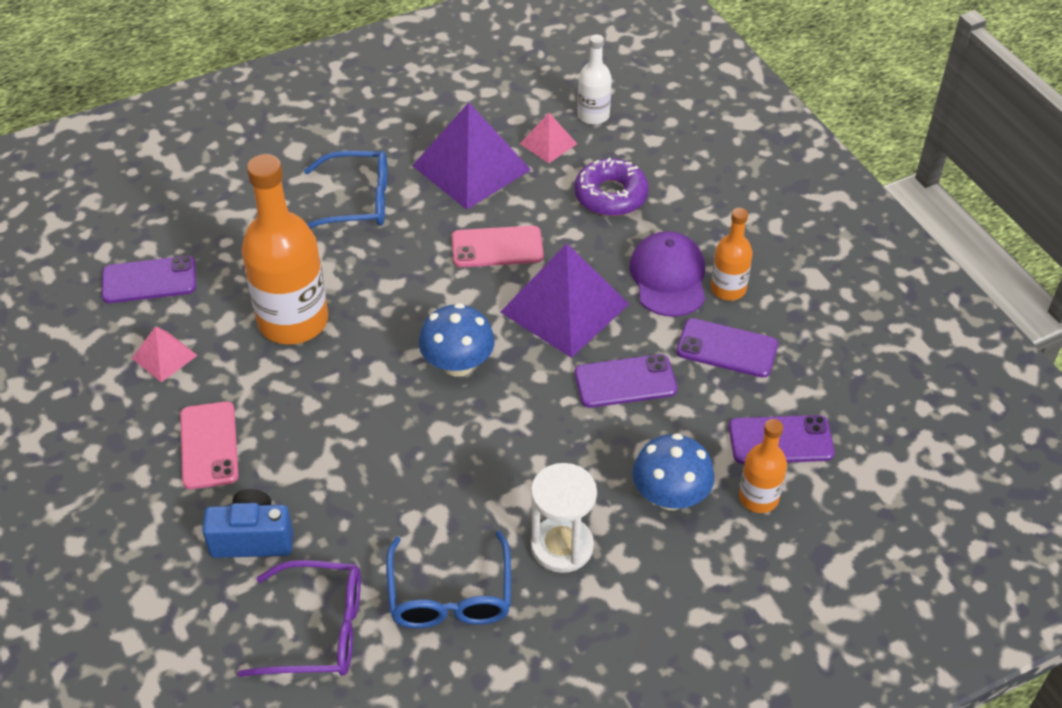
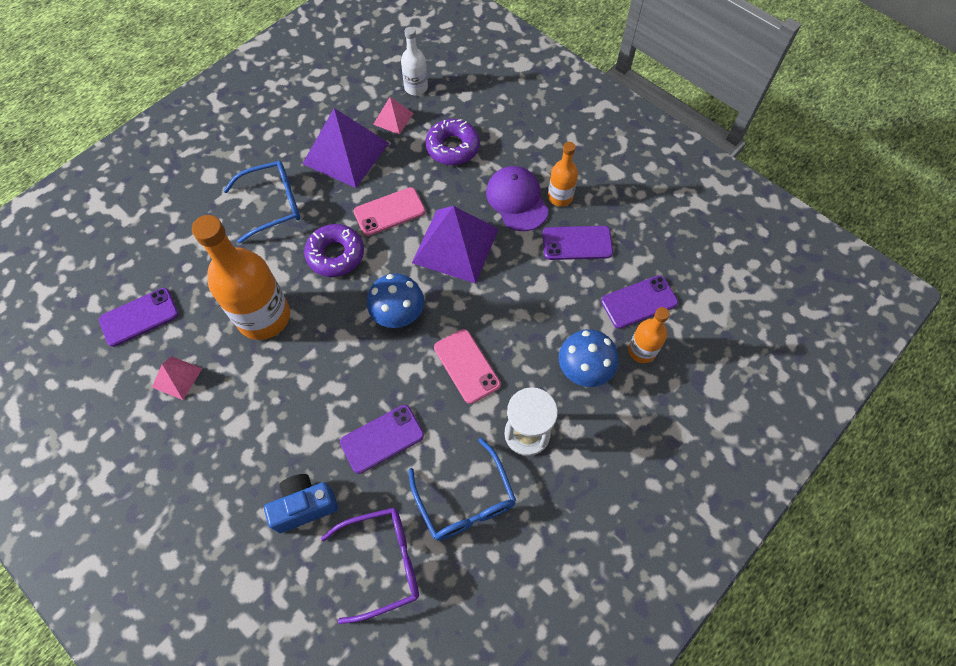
camera: 20 degrees left, 15 degrees up
pink phone [180,401,239,489] -> pink phone moved to [434,329,501,404]
purple phone [575,354,677,408] -> purple phone moved to [340,405,424,474]
none -> purple donut [304,224,364,277]

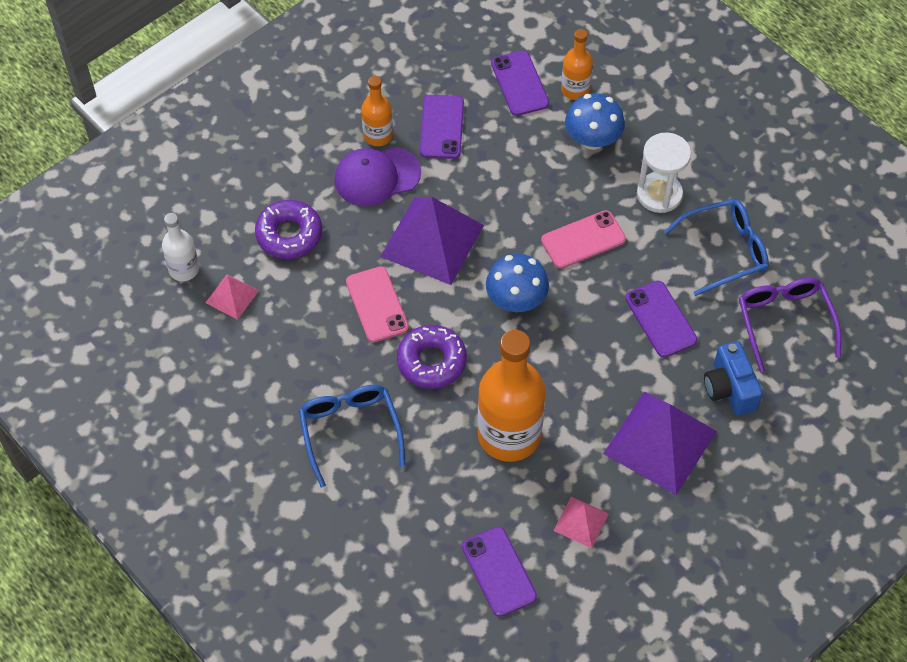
camera: 85 degrees left, 5 degrees down
purple pyramid [302,108,389,188] -> purple pyramid moved to [603,391,717,495]

